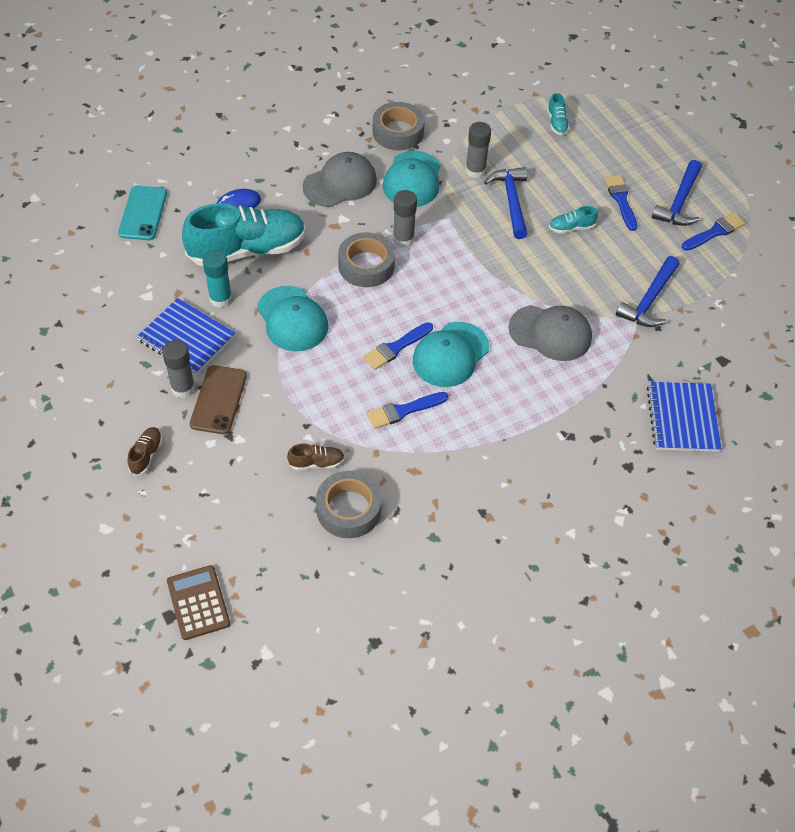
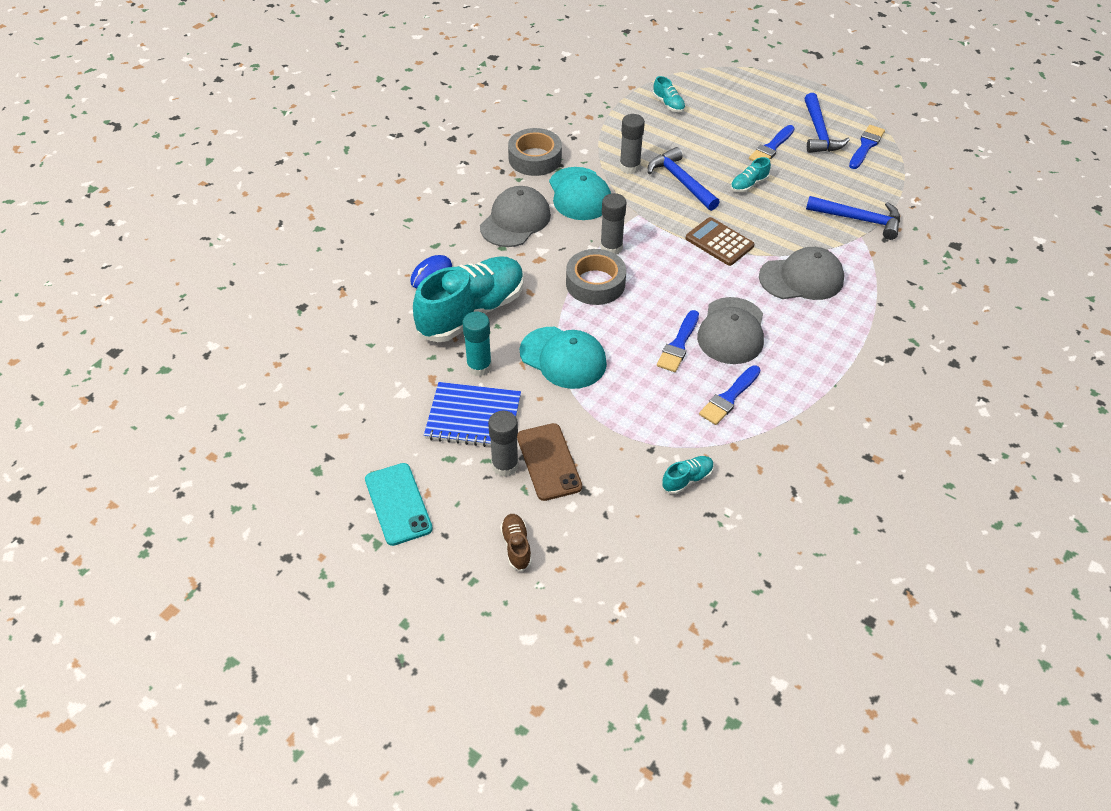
camera: 25 degrees left, 5 degrees down
turquoise phone [118,186,167,240] -> turquoise phone moved to [365,463,433,546]
brown calculator [167,565,230,640] -> brown calculator moved to [685,217,754,266]
brown shoe [287,444,345,470] -> turquoise shoe [662,456,714,494]
grey tape [316,471,382,538] -> none
turquoise cap [413,322,489,387] -> grey cap [697,297,764,364]
blue brush [605,175,637,231] -> blue brush turned 105 degrees counterclockwise [749,125,795,161]
blue hammer [616,256,679,327] -> blue hammer turned 75 degrees counterclockwise [806,196,900,240]
blue notebook [647,382,722,452] -> none

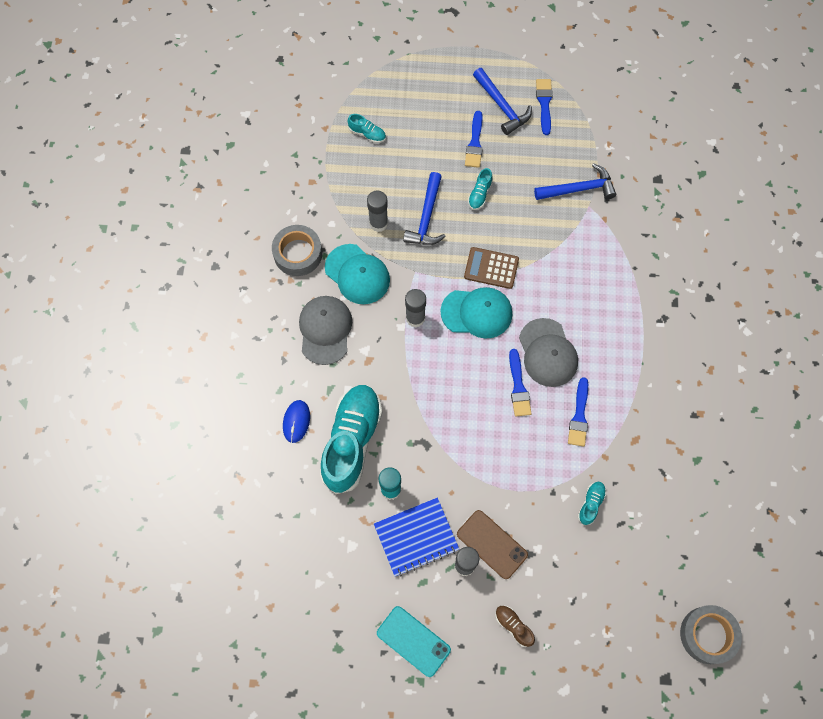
camera: 30 degrees left, 20 degrees up
turquoise cap [520,327,607,389] -> turquoise cap moved to [440,287,512,338]
grey tape [566,249,626,305] -> grey tape moved to [680,605,742,664]
blue hammer [648,147,720,211] -> blue hammer turned 105 degrees counterclockwise [403,172,446,245]
grey cap [759,247,844,300] -> none

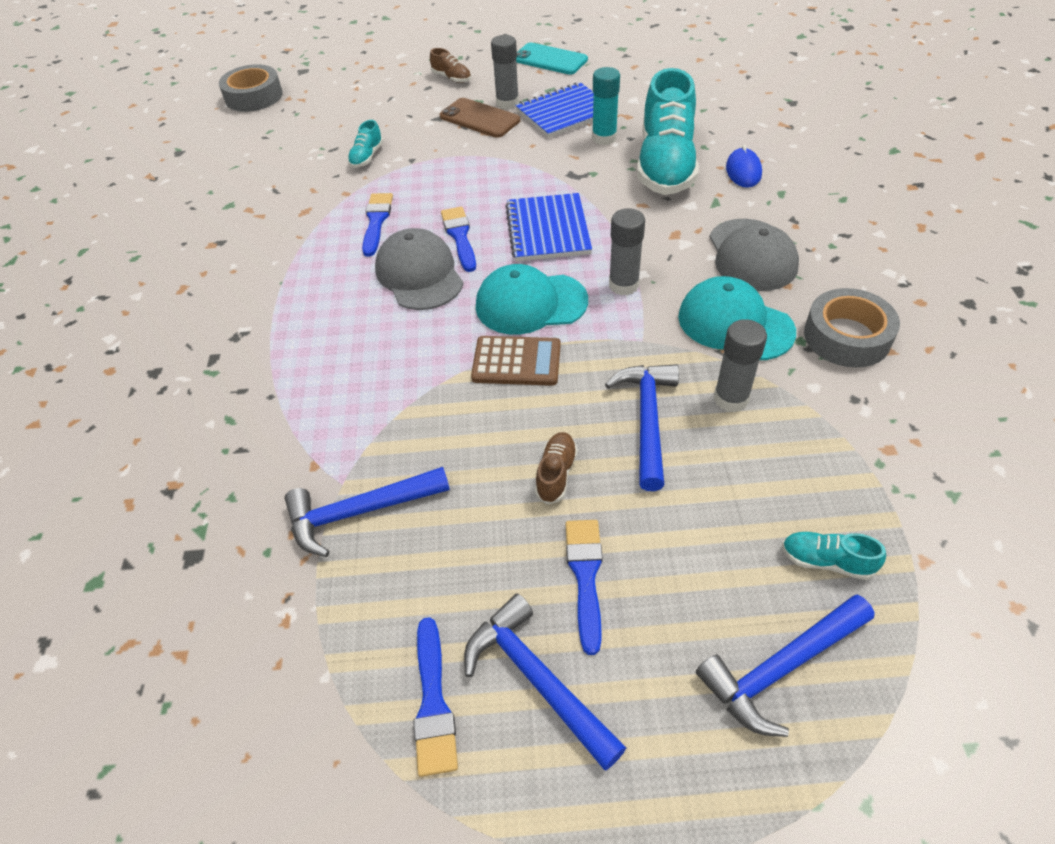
camera: 175 degrees right, 20 degrees down
turquoise shoe [468,168,493,210] -> brown shoe [535,432,578,505]
none -> blue notebook [505,193,592,261]
none -> blue hammer [696,595,875,737]

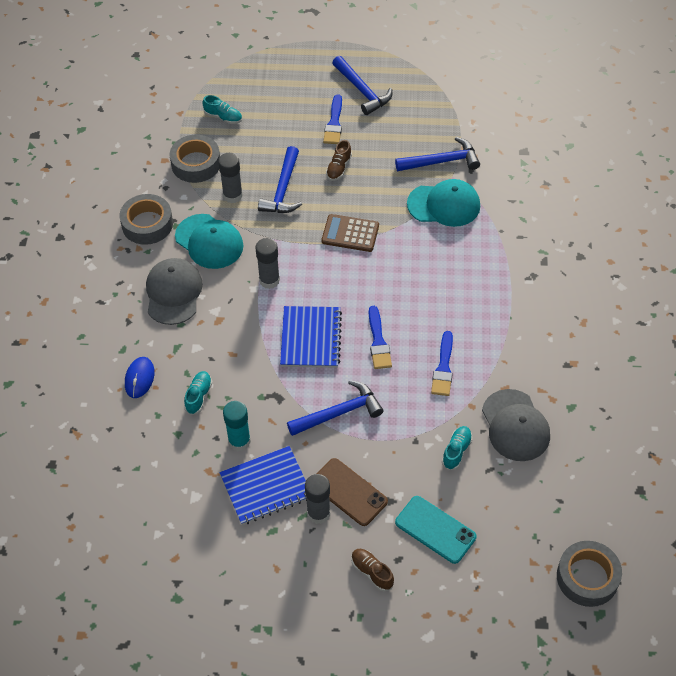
camera: 175 degrees left, 5 degrees up
grey cap [375,228,464,310] -> grey cap moved to [482,389,550,461]
blue brush [413,617,458,777] -> none
turquoise cap [476,264,588,334] -> turquoise cap moved to [407,179,480,227]
turquoise phone [516,43,588,74] -> turquoise phone moved to [395,496,476,564]
turquoise shoe [637,68,699,195] -> turquoise shoe [184,371,212,415], size x0.41
blue hammer [696,595,875,737] -> blue hammer moved to [287,380,383,436]
none -> grey tape [170,135,220,183]

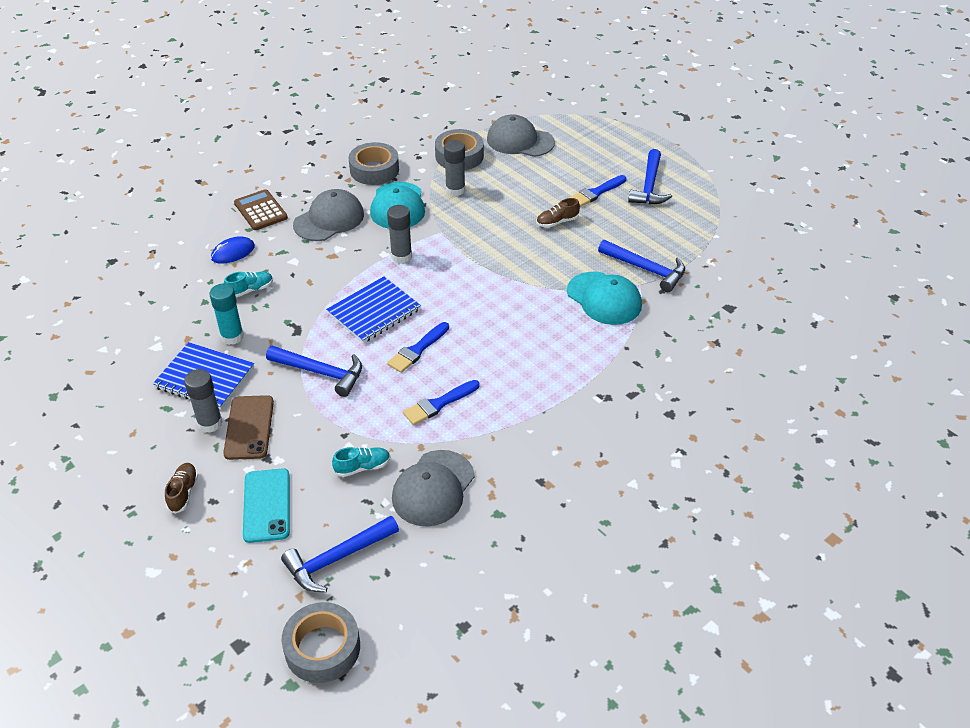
camera: 45 degrees right, 10 degrees down
turquoise shoe [203,95,242,124] -> grey cap [487,114,555,157]
blue hammer [258,146,302,213] -> blue hammer moved to [281,516,399,592]
brown calculator [321,214,379,252] -> brown calculator moved to [234,189,288,230]

